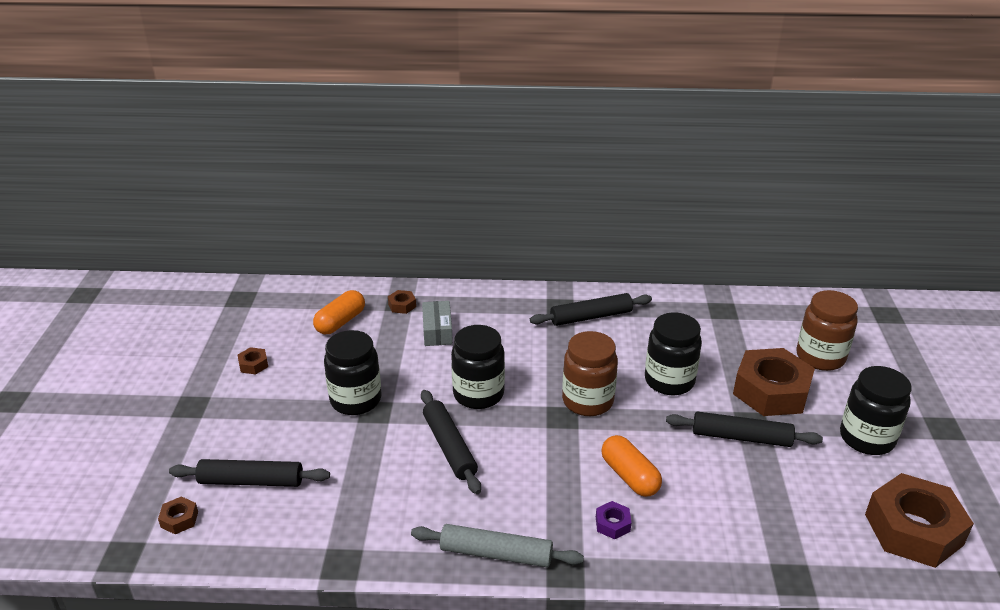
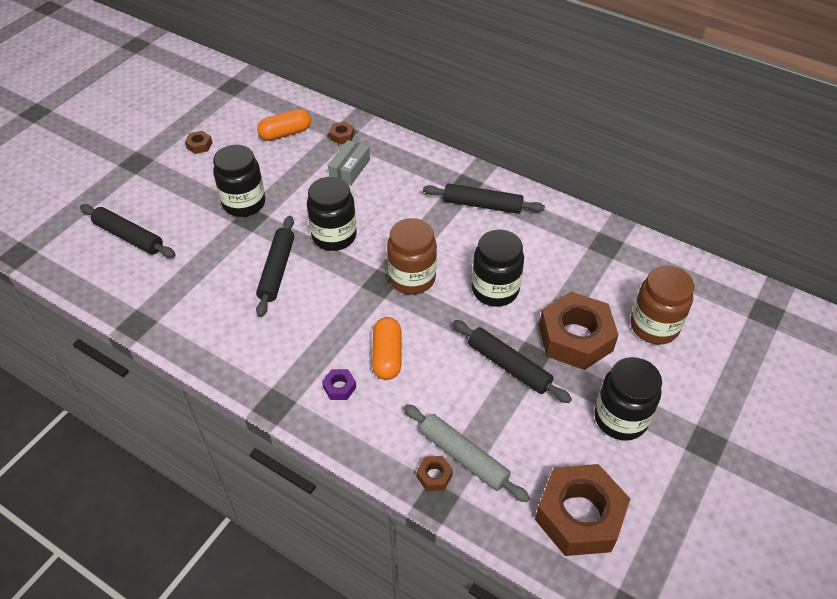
camera: 30 degrees right, 15 degrees up
brown nut [158,496,198,534] -> brown nut moved to [417,456,453,491]
grey rolling pin [411,524,584,567] -> grey rolling pin moved to [404,404,530,503]

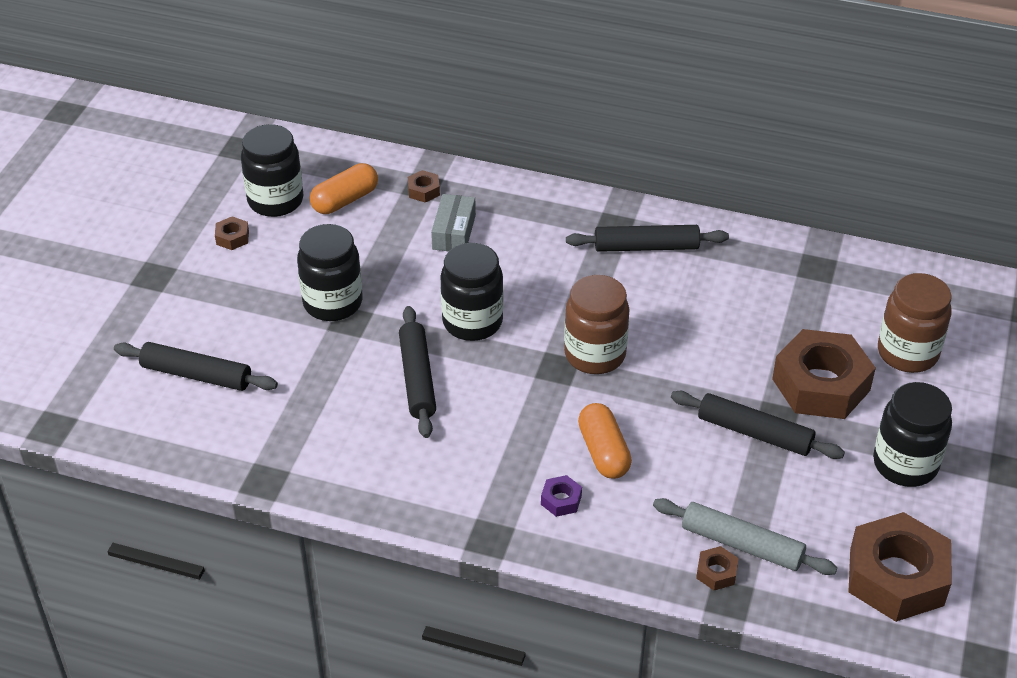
camera: 15 degrees left, 5 degrees down
black jar [472,230,524,307] -> black jar moved to [241,124,304,217]

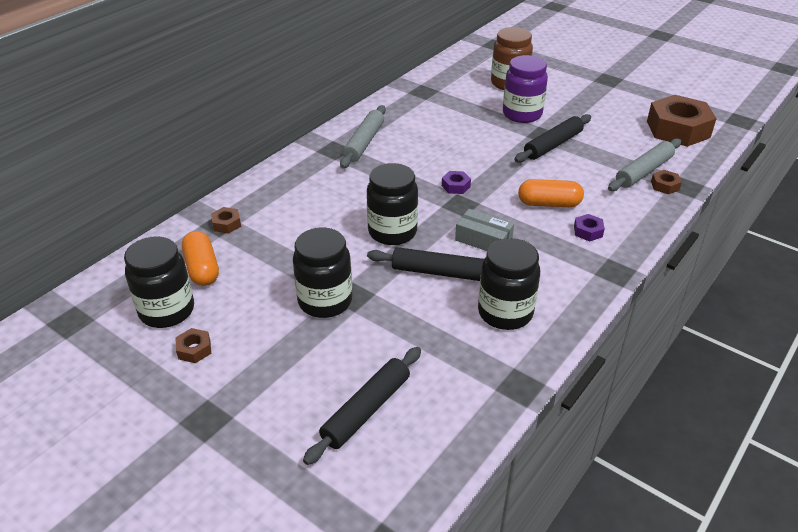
camera: 70 degrees left, 5 degrees down
grey box [431,194,476,252] -> grey box moved to [455,209,514,251]
brown jar [564,275,630,374] -> purple nut [442,171,471,194]
black rolling pin [566,225,729,252] -> grey rolling pin [340,105,386,168]
brown nut [772,329,876,419] -> purple jar [503,55,548,123]
black jar [873,382,952,487] -> black jar moved to [478,238,540,330]

